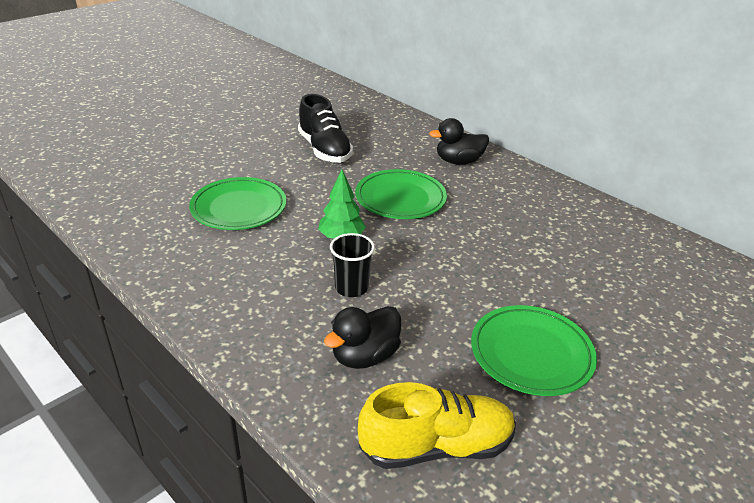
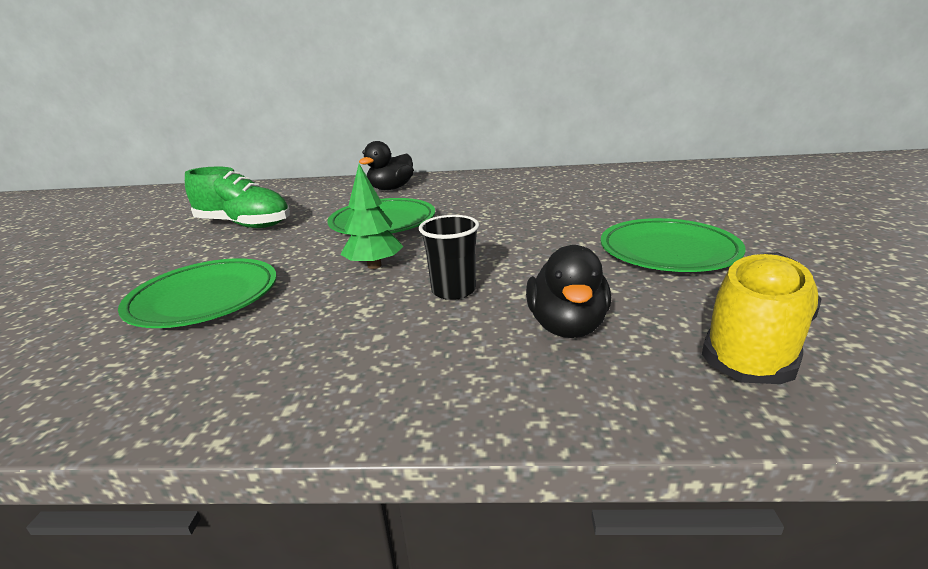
camera: 40 degrees left, 10 degrees down
black shoe [298,94,353,163] -> green shoe [185,167,290,228]

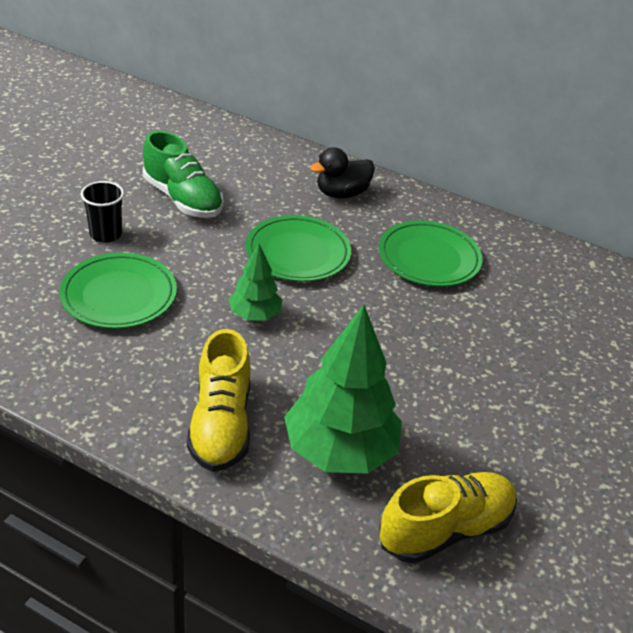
camera: 20 degrees right, 15 degrees up
black cup [419,215,479,300] -> black cup moved to [81,181,124,243]
black duck [526,245,611,338] -> green tree [284,305,402,474]
green plate [601,218,746,272] -> green plate moved to [379,221,482,287]
none -> yellow shoe [187,329,251,472]

